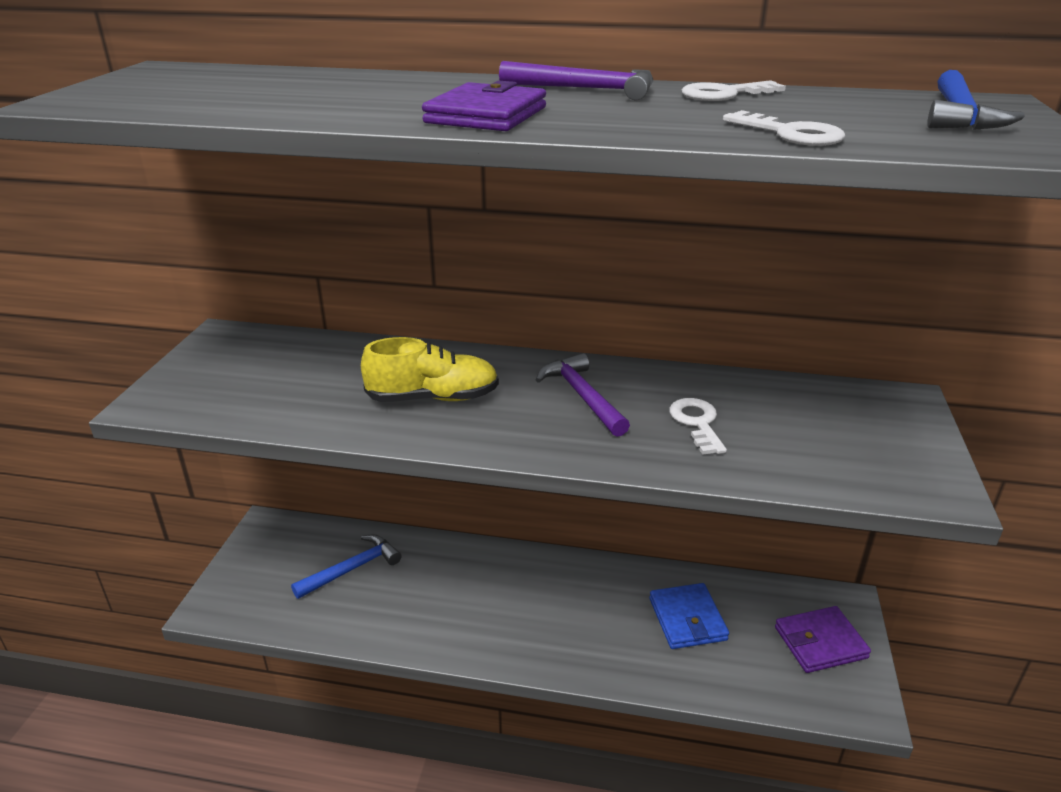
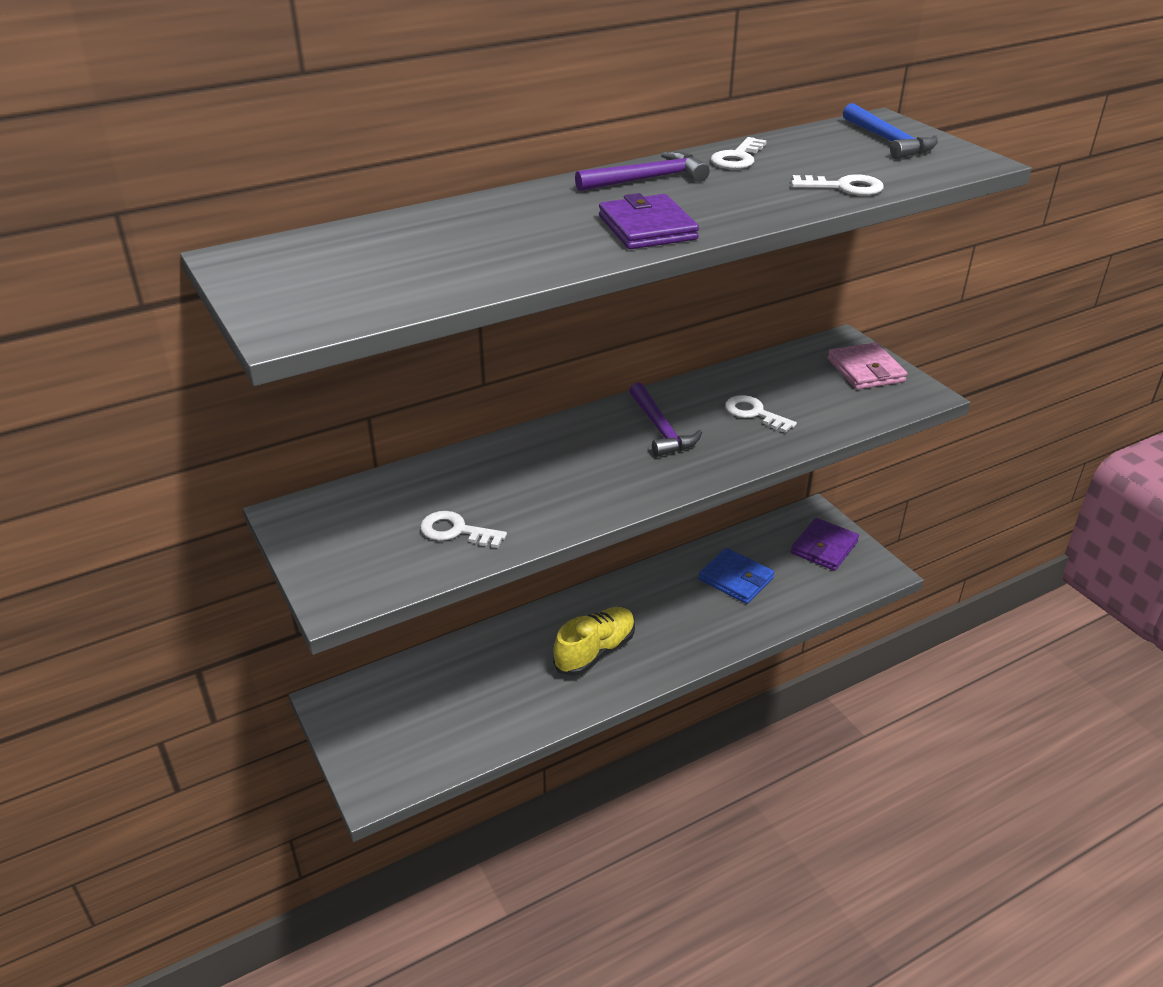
camera: 40 degrees left, 5 degrees up
blue hammer [291,535,402,599] -> none
yellow shoe [361,337,499,402] -> yellow shoe moved to [553,607,635,676]
purple hammer [536,353,630,437] -> purple hammer turned 135 degrees counterclockwise [629,383,702,457]
none -> white key [420,511,507,548]
none -> pink wallet [828,342,907,390]

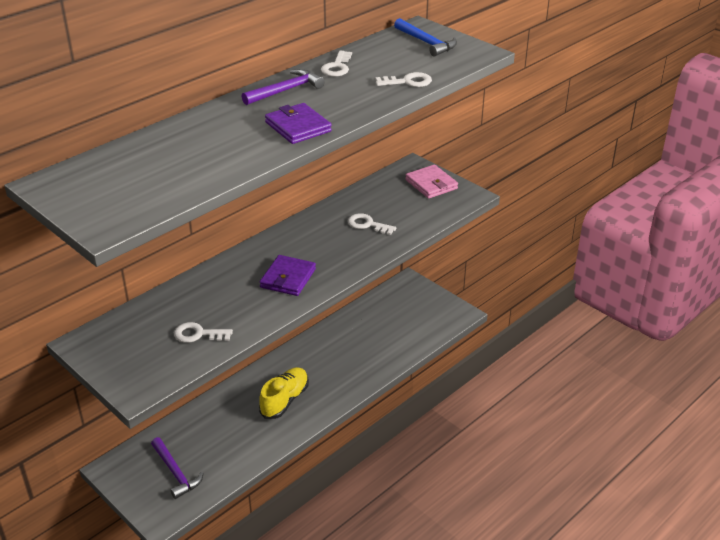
camera: 15 degrees left, 0 degrees up
purple hammer [629,383,702,457] -> purple hammer moved to [151,437,204,499]
blue wallet [699,548,774,604] -> none
purple wallet [791,518,859,571] -> purple wallet moved to [260,255,316,296]

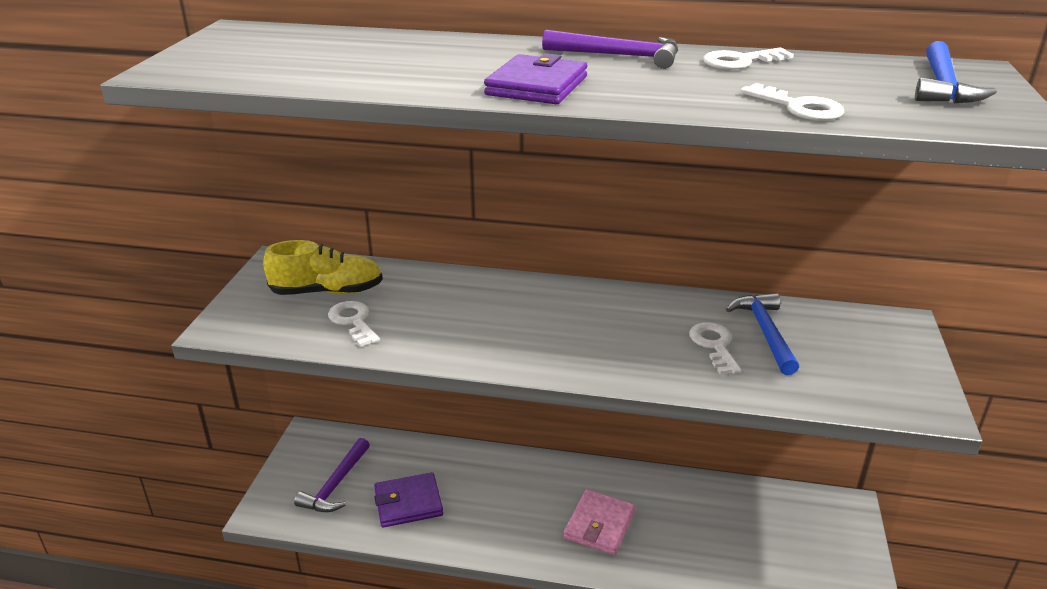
camera: 55 degrees right, 5 degrees down
yellow shoe [259,367,309,419] -> yellow shoe moved to [263,240,383,295]
purple wallet [260,255,316,296] -> purple wallet moved to [374,472,443,528]
pink wallet [405,164,458,199] -> pink wallet moved to [564,489,636,555]
none -> blue hammer [726,293,799,375]

